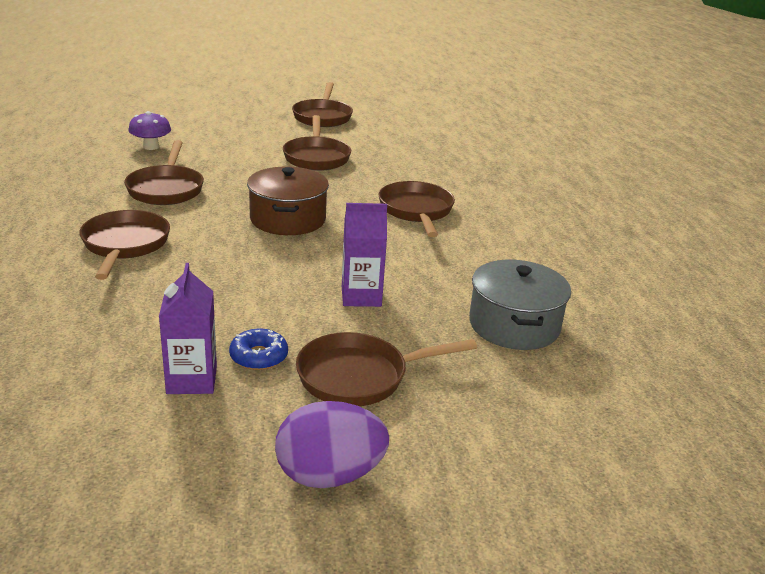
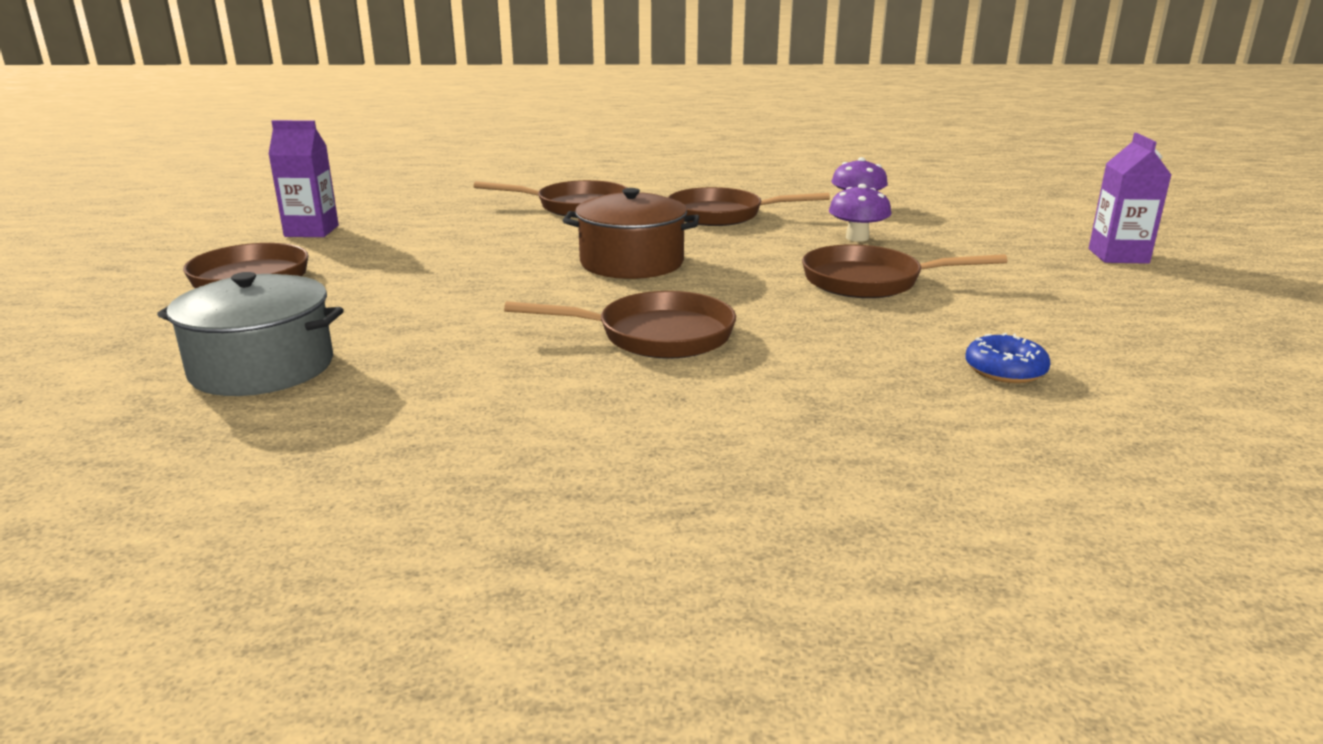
camera: 100 degrees right, 5 degrees down
blue donut [229,328,288,370] -> blue donut moved to [965,333,1050,383]
purple egg [275,401,389,488] -> none
brown pan [292,82,353,127] -> none
purple carton [342,203,387,307] -> purple carton moved to [1089,133,1171,264]
none -> purple mushroom [829,184,891,242]

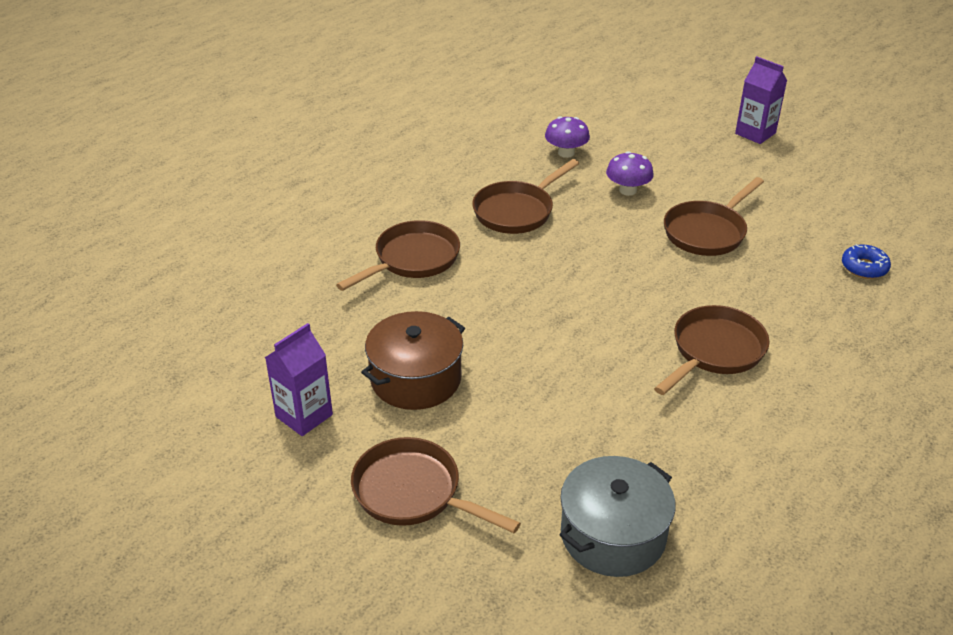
camera: 50 degrees left, 15 degrees up
brown pot [563,188,699,279] -> brown pot moved to [361,311,465,410]

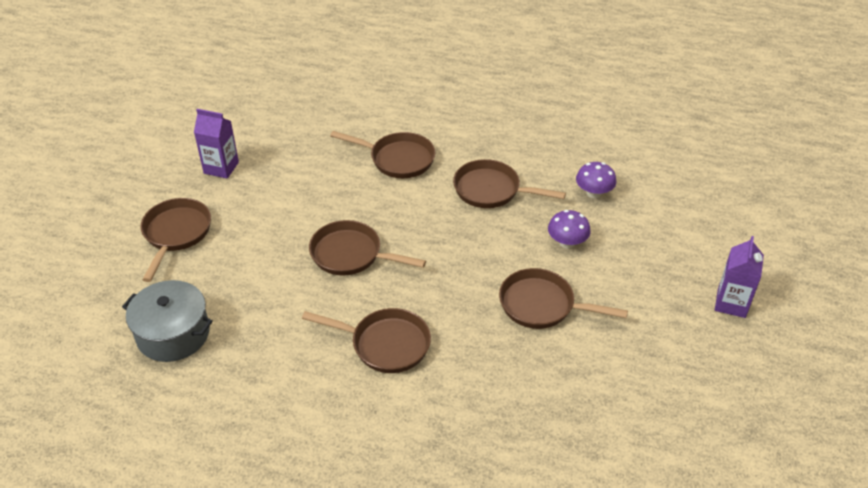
camera: 65 degrees right, 5 degrees up
brown pot [361,311,465,410] -> none
blue donut [842,244,891,279] -> none
none -> brown pan [309,220,426,276]

